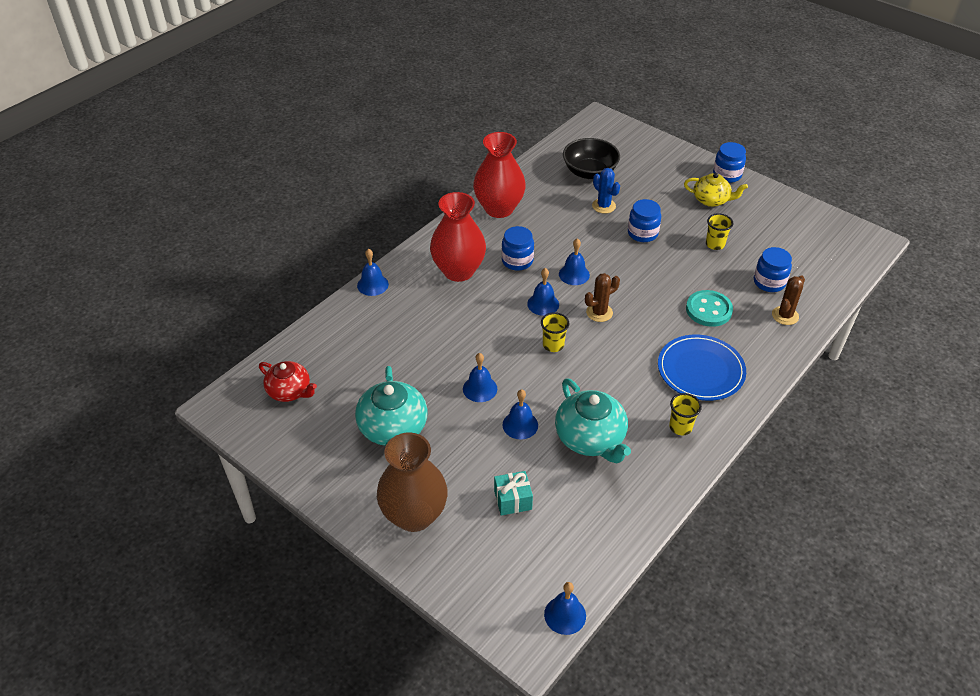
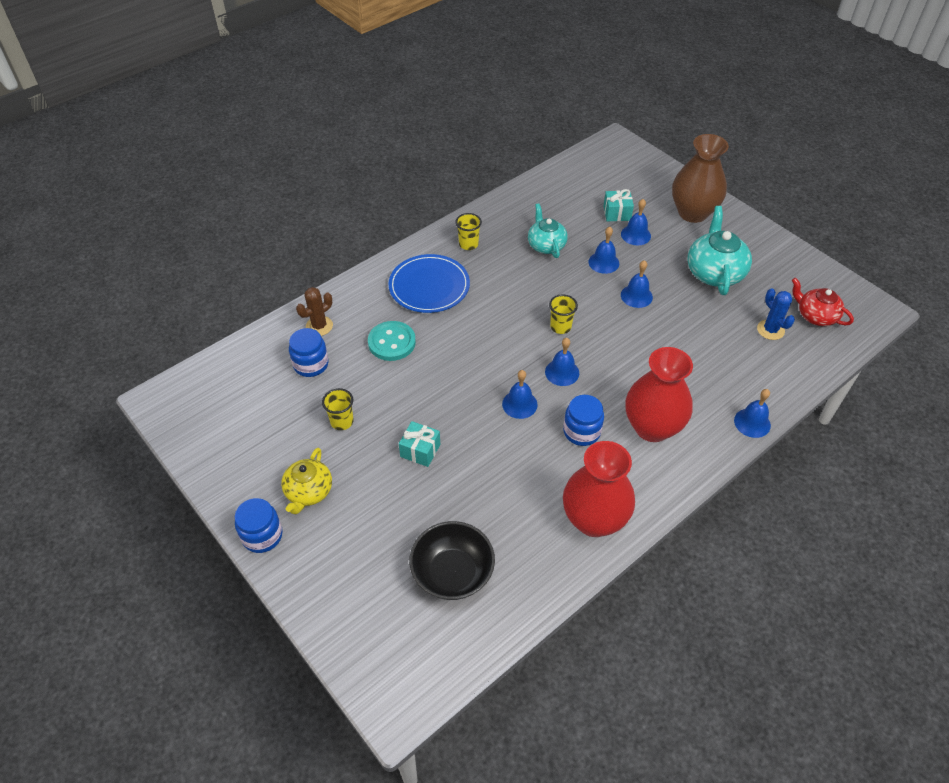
camera: 170 degrees left, 5 degrees up
blue bell [544,582,586,635] -> blue bell moved to [621,199,651,245]
turquoise teapot [555,379,631,463] -> turquoise teapot [528,203,568,258], size x0.66
brown cactus [585,273,620,322] -> none
blue cactus [592,168,620,213] -> blue cactus moved to [757,288,795,340]
blue jar [628,199,661,242] -> turquoise gift [399,421,440,467]
yellow teapot [684,173,748,207] -> yellow teapot turned 105 degrees counterclockwise [281,448,332,514]

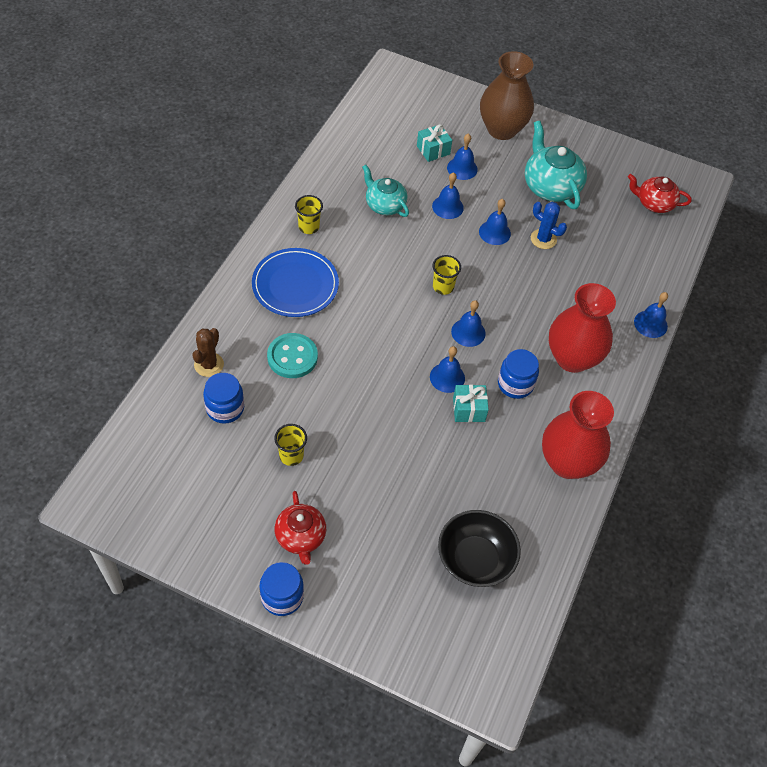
camera: 30 degrees left, 5 degrees up
yellow teapot [281,448,332,514] -> red teapot [274,491,326,565]
turquoise gift [399,421,440,467] -> turquoise gift moved to [453,385,489,422]
blue cactus [757,288,795,340] -> blue cactus moved to [531,202,567,249]

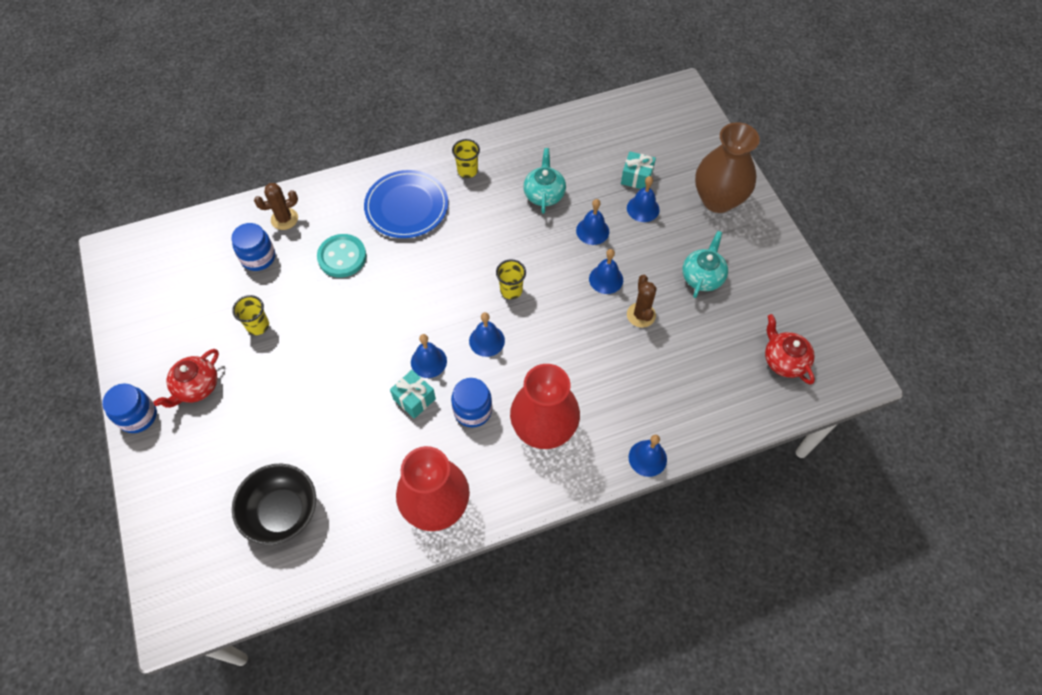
camera: 50 degrees right, 5 degrees up
turquoise teapot [525,121,587,209] -> turquoise teapot [682,231,728,298], size x0.66
blue cactus [531,202,567,249] -> brown cactus [627,275,657,328]

